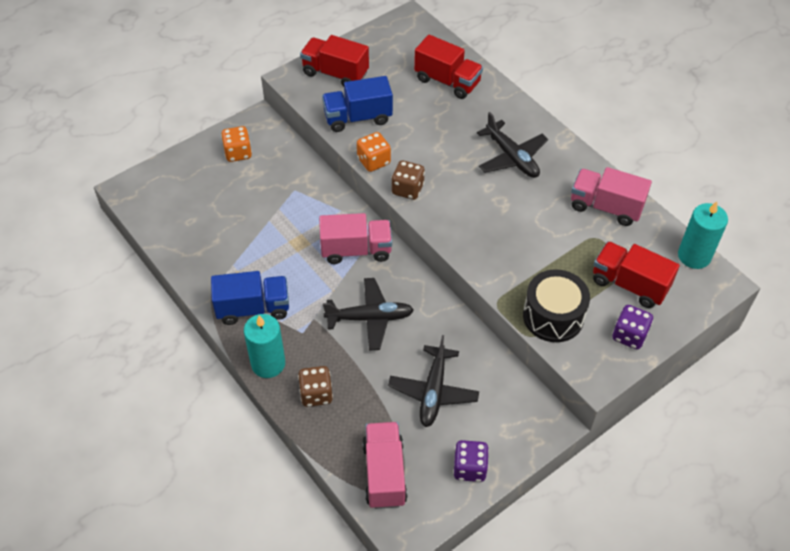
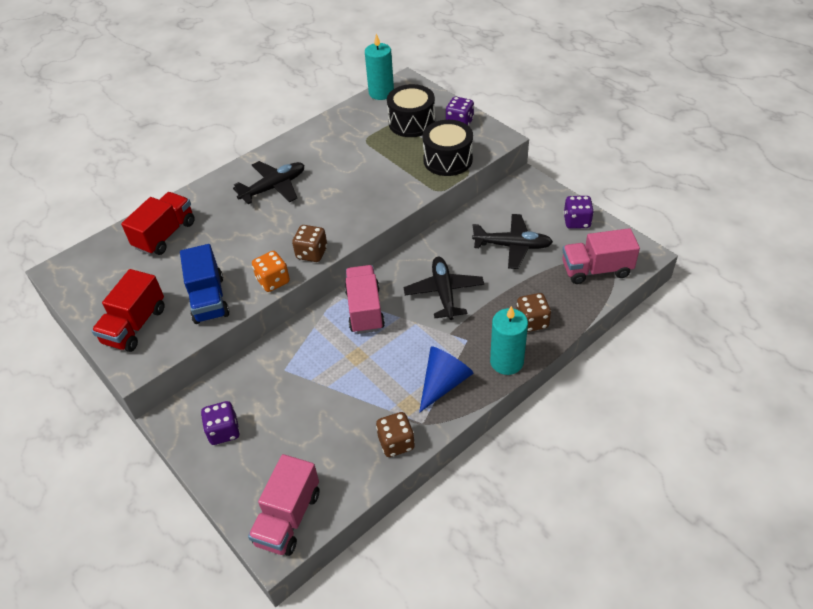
camera: 90 degrees left, 5 degrees down
blue truck [211,271,289,325] -> blue cone [419,346,474,413]
orange dice [221,126,252,162] -> purple dice [201,401,240,445]
pink truck [571,167,652,226] -> pink truck moved to [248,454,320,556]
red truck [593,241,680,308] -> black drum [387,84,435,137]
none -> brown dice [376,412,415,457]

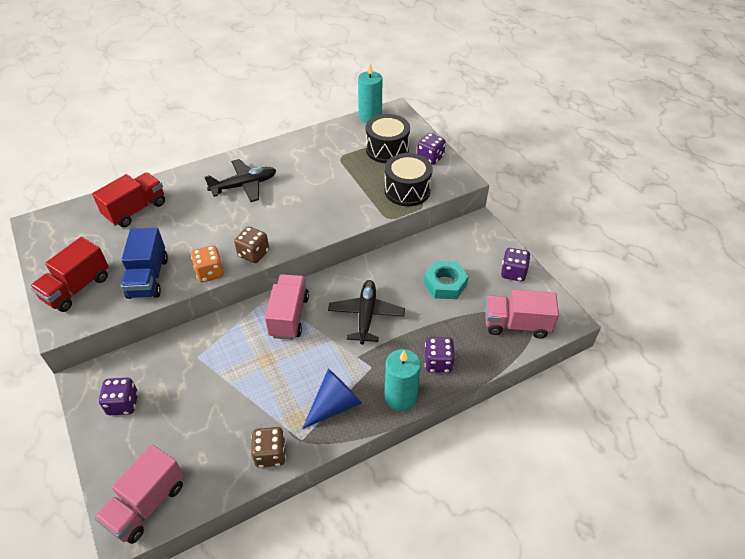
camera: 10 degrees right, 0 degrees up
black plane [472,214,553,269] -> turquoise nut [424,261,469,299]
brown dice [517,293,551,332] -> purple dice [425,337,455,373]

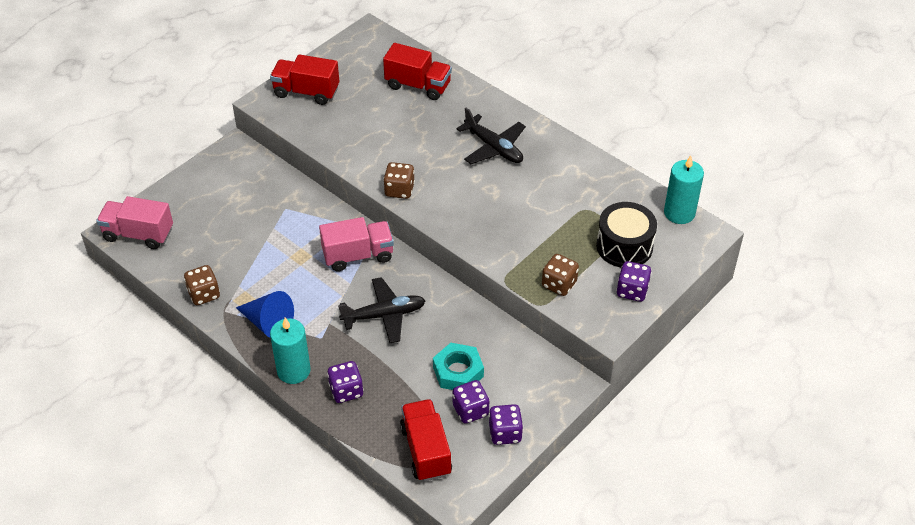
camera: 70 degrees right, 0 degrees up
purple dice [99,378,138,415] -> purple dice moved to [453,380,489,424]
blue truck [121,228,168,299] -> none
orange dice [191,245,224,282] -> none
black drum [384,153,433,206] -> brown dice [542,254,579,296]
pink truck [485,290,559,339] -> red truck [400,399,452,482]

